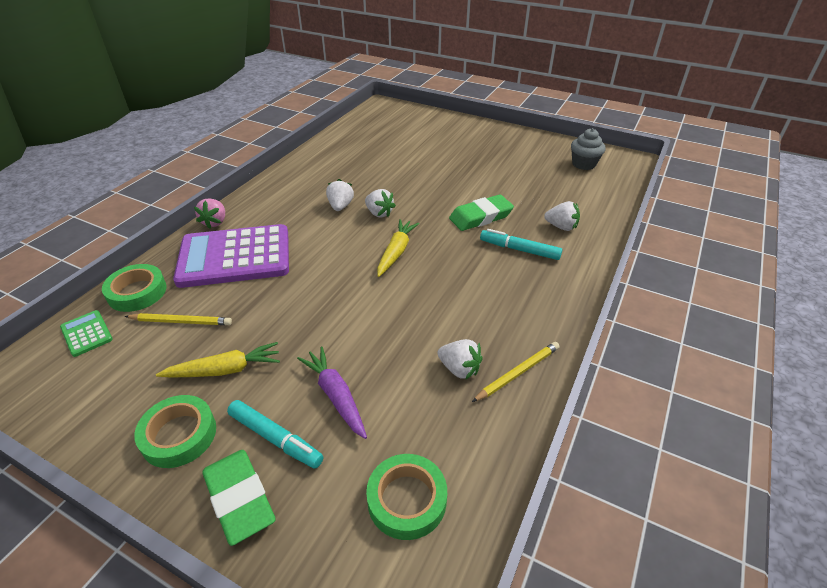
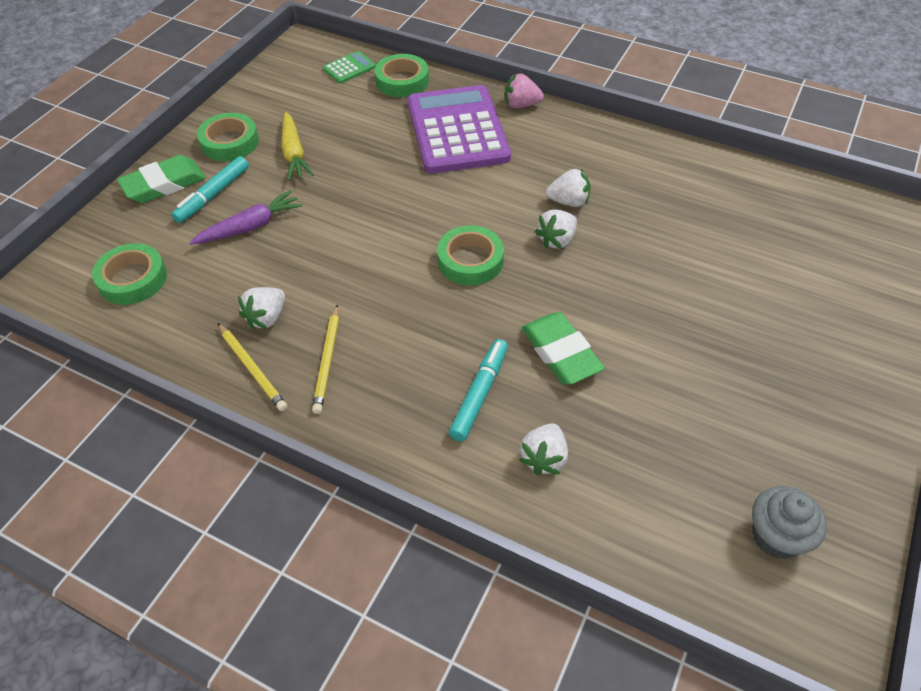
camera: 90 degrees right, 10 degrees up
yellow pencil [125,313,232,325] -> yellow pencil moved to [312,304,339,414]
yellow carrot [377,219,420,277] -> green tape [437,225,504,285]

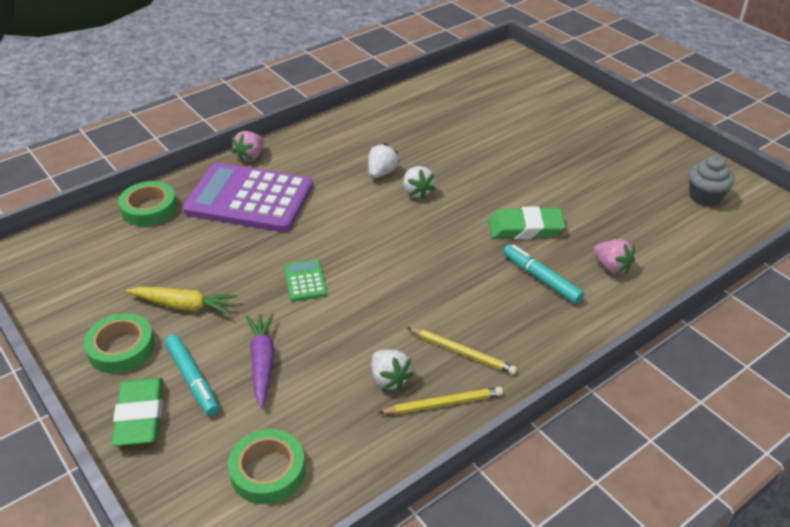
camera: 65 degrees left, 10 degrees down
green calculator [323,51,376,83] -> green calculator moved to [284,260,327,301]
green tape [437,225,504,285] -> none
white strawberry [519,423,568,476] -> pink strawberry [594,239,635,274]

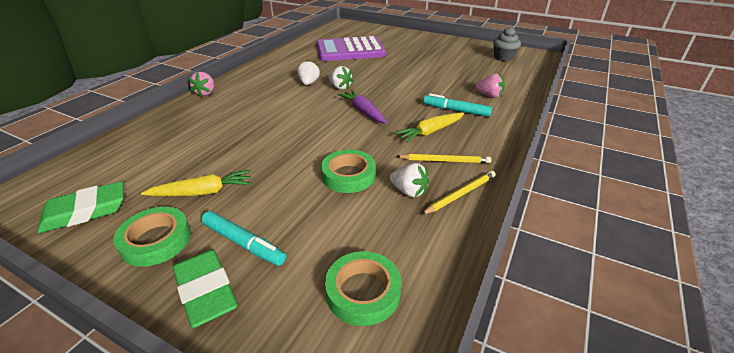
camera: 25 degrees left, 5 degrees down
green tape [118,181,177,226] -> green tape moved to [321,150,376,193]
purple calculator [183,163,313,232] -> purple calculator moved to [317,36,386,61]
purple carrot [246,313,274,407] -> purple carrot moved to [338,90,387,124]
green calculator [284,260,327,301] -> none
green eraser [488,206,566,239] -> green eraser moved to [37,181,124,233]
none -> yellow carrot [395,113,464,143]

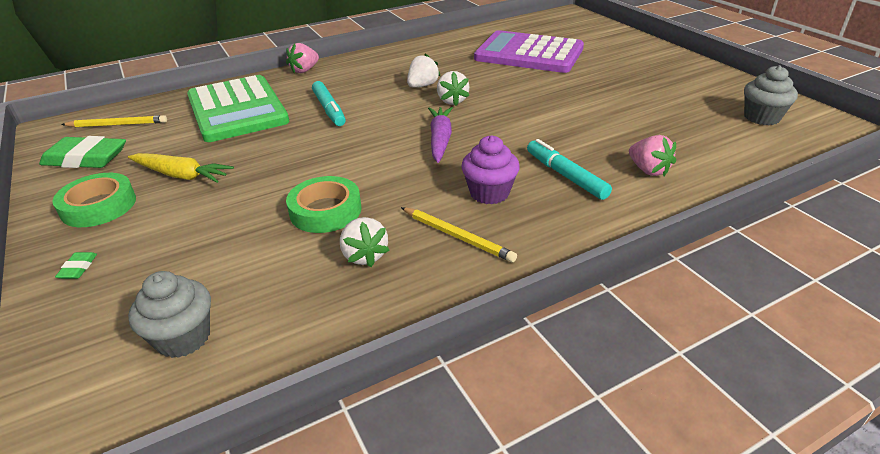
camera: 35 degrees right, 0 degrees up
green eraser [173,250,238,328] -> green eraser [55,252,97,279], size x0.42
turquoise marker [201,211,286,266] -> turquoise marker moved to [312,81,346,126]
green tape [325,251,401,326] -> grey cupcake [128,271,211,358]
yellow carrot [395,113,464,143] -> purple cupcake [461,135,520,204]
yellow pencil [421,171,496,215] -> yellow pencil moved to [61,115,167,127]
none -> green calculator [187,75,289,142]

